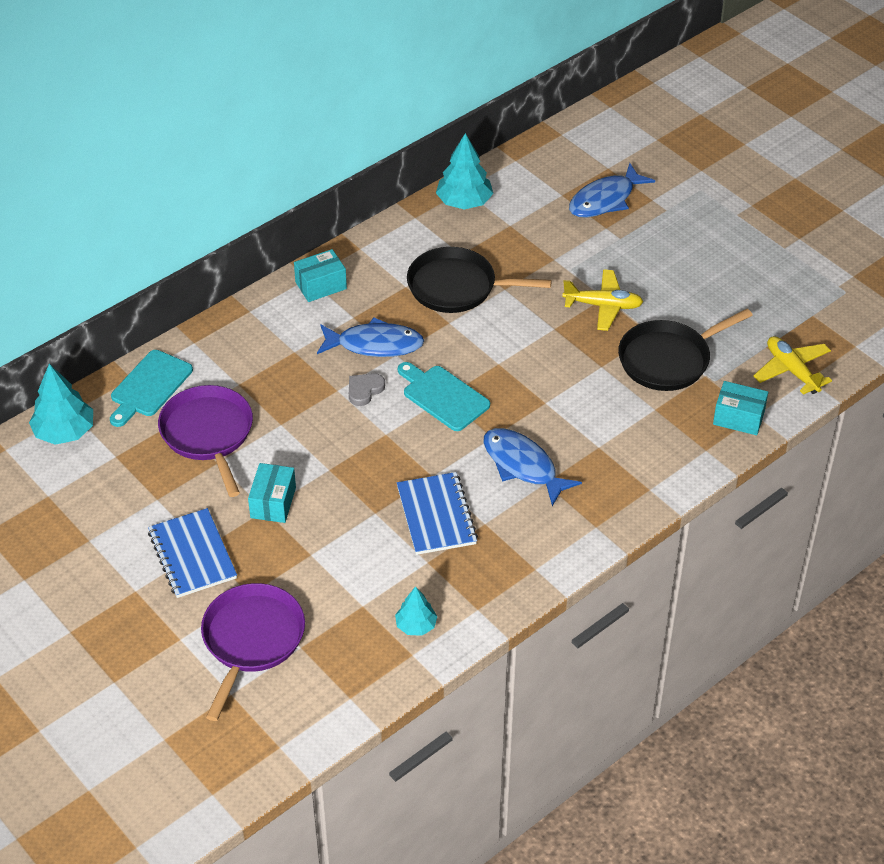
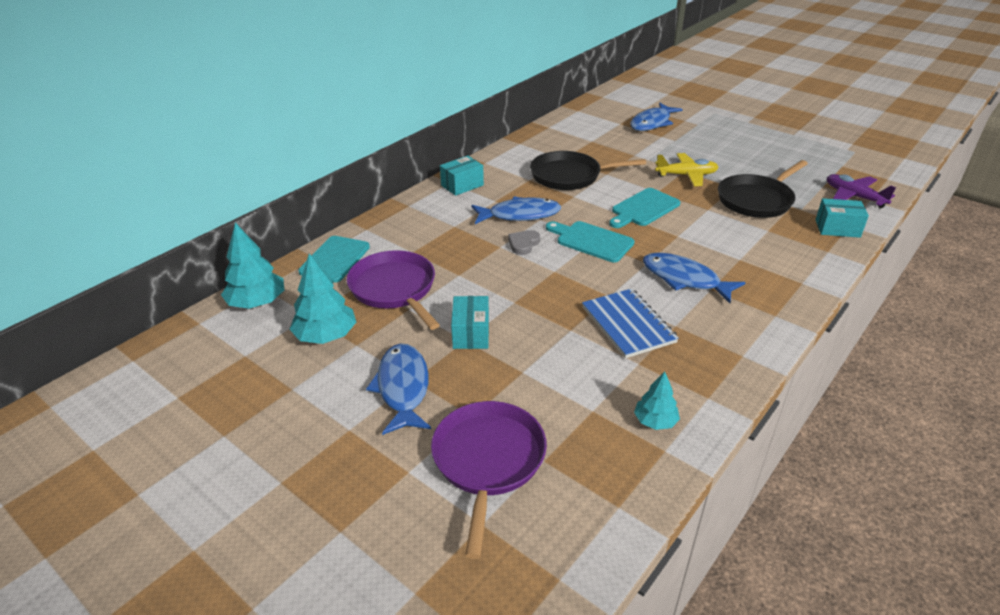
camera: 10 degrees left, 10 degrees down
blue notebook [148,508,237,598] -> blue fish [366,343,431,435]
turquoise tree [436,133,493,210] -> turquoise tree moved to [289,254,356,344]
yellow plane [753,336,832,395] -> purple plane [827,174,896,208]
none -> turquoise cutting board [609,188,680,228]

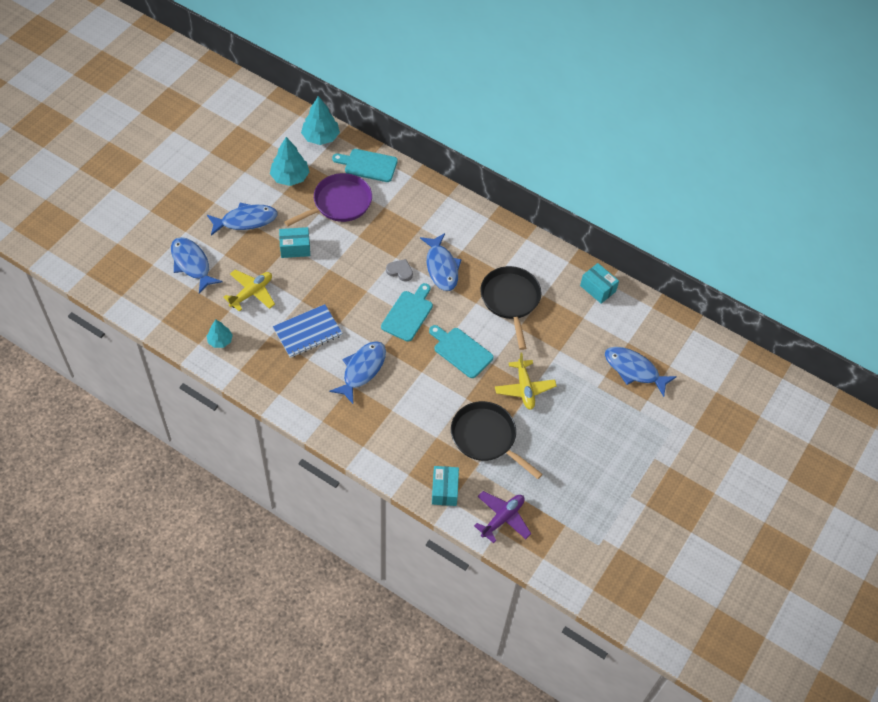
camera: 80 degrees right, 20 degrees up
purple pan [431,401,547,559] -> blue fish [171,237,223,294]
turquoise box [440,156,484,196] -> turquoise box moved to [580,263,619,304]
none -> yellow plane [223,270,275,312]

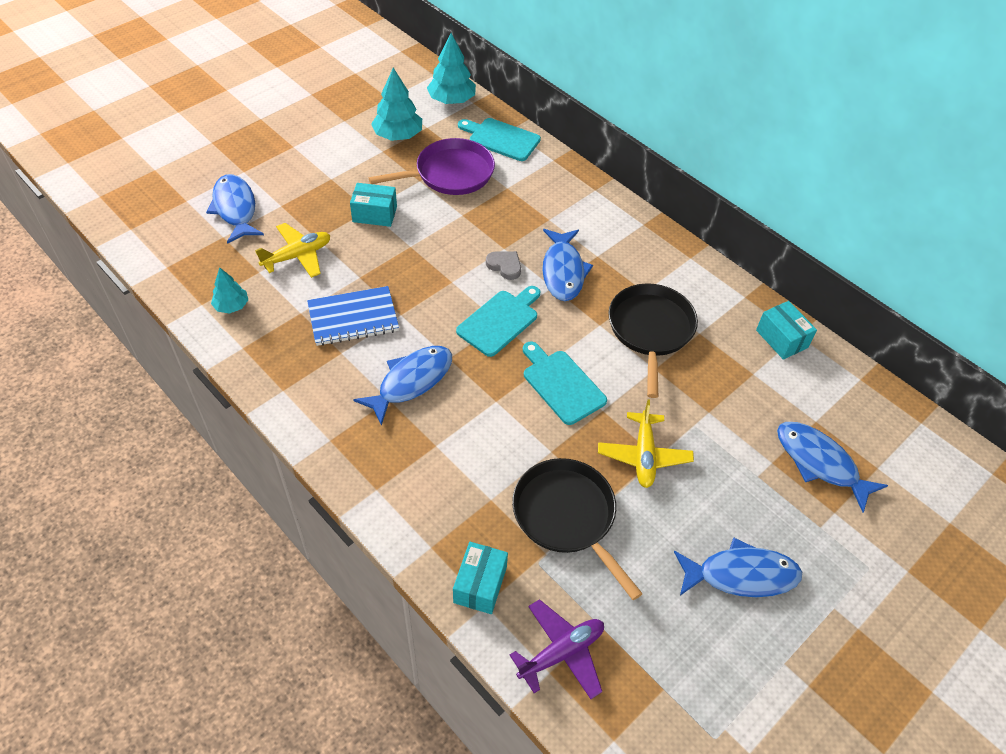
camera: 15 degrees right, 5 degrees down
blue fish [207,203,278,236] -> blue fish moved to [674,537,802,597]

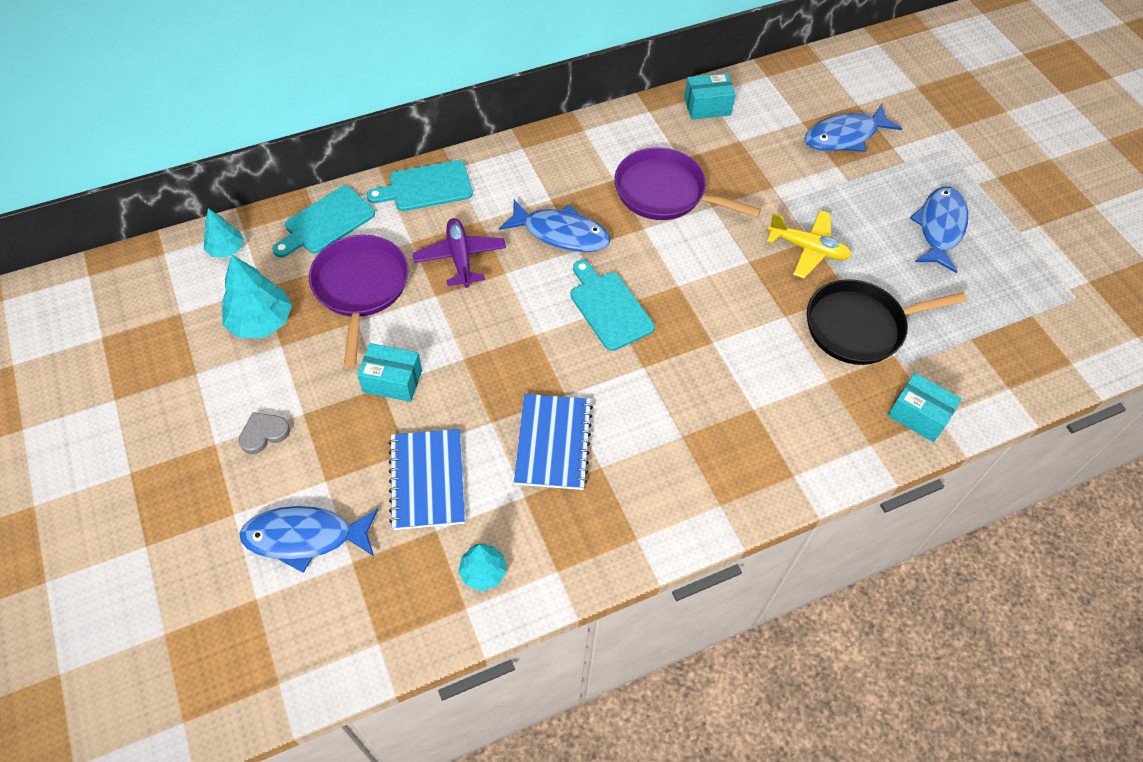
camera: 70 degrees left, 5 degrees up
yellow plane [255,223,330,278] -> blue notebook [388,429,465,530]
turquoise box [350,183,397,227] -> turquoise box turned 75 degrees clockwise [357,343,422,402]
blue fish [353,346,452,426] -> none
turquoise tree [427,33,476,104] -> turquoise tree [204,209,244,257], size x0.60
grey heart [486,251,521,280] -> grey heart moved to [238,412,290,454]
purple plane [510,599,604,699] -> purple plane moved to [412,218,506,288]
turquoise cutting board [523,342,607,425] -> turquoise cutting board moved to [367,160,473,211]
black pan [609,283,698,398] -> purple pan [615,148,761,220]

